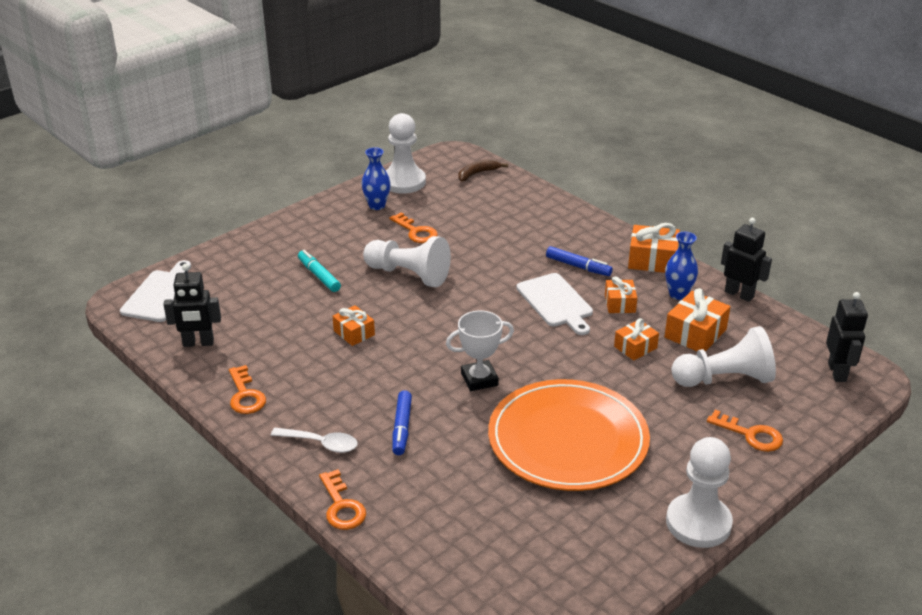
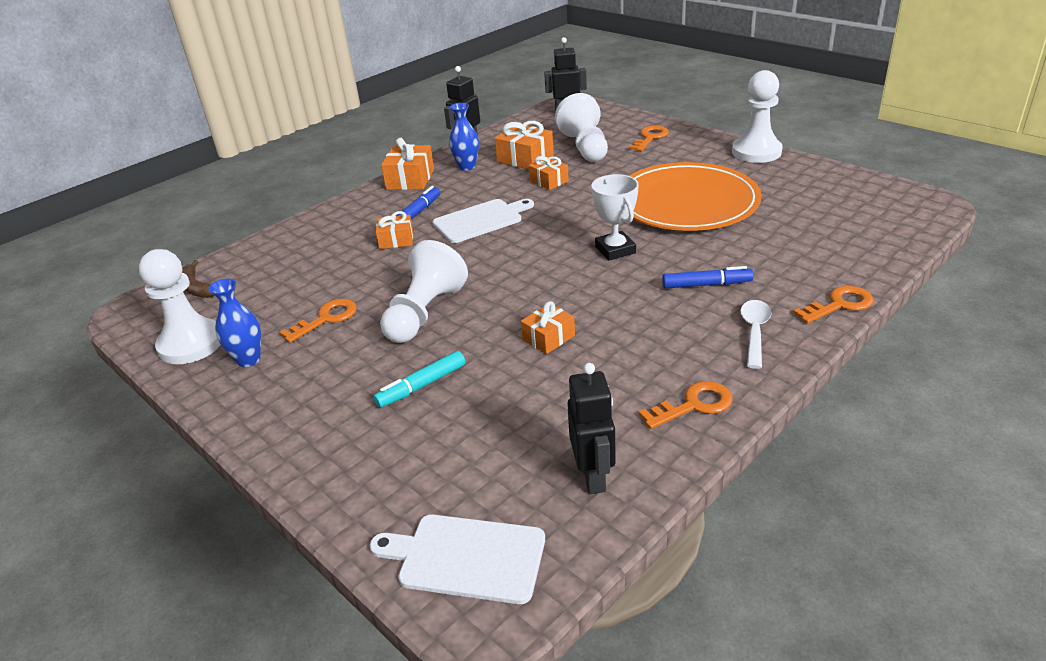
camera: 90 degrees left, 0 degrees up
orange gift [605,276,637,313] -> orange gift moved to [376,211,413,249]

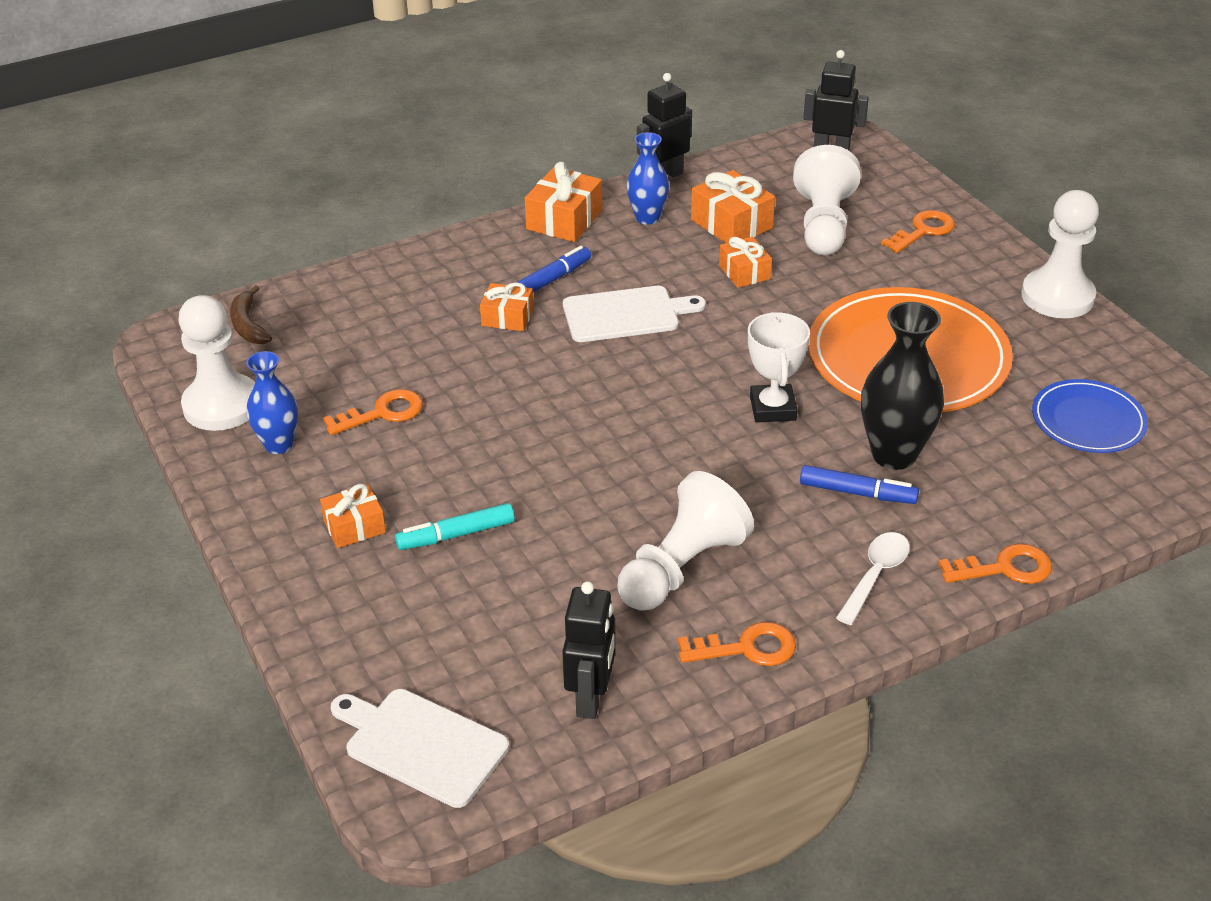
camera: 15 degrees right, 5 degrees up
white pawn [380,240,468,343] -> white pawn moved to [617,471,754,611]
orange gift [521,301,575,354] -> orange gift moved to [320,484,386,548]
none -> black vase [861,302,944,470]
none -> blue plate [1032,379,1148,453]

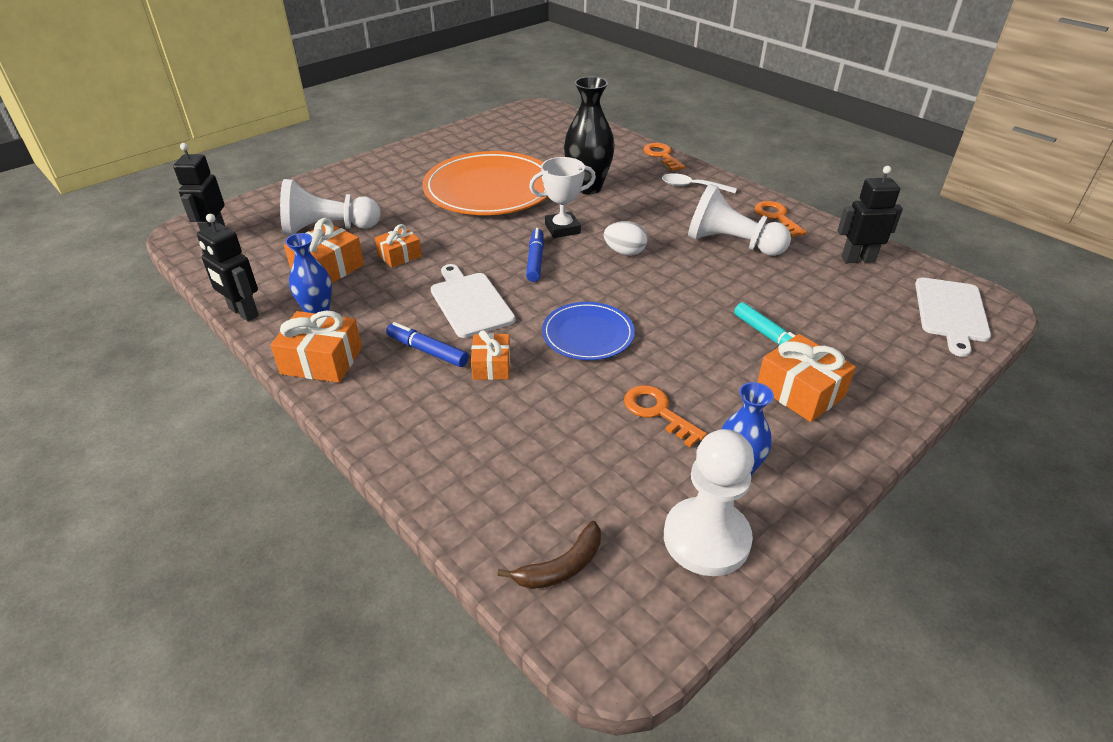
camera: 105 degrees left, 0 degrees up
orange gift [320,484,386,548] -> orange gift [757,334,856,422], size x1.55
blue marker [800,465,919,504] -> blue marker moved to [526,228,544,282]
orange key [881,210,955,253] -> none
white pawn [1021,190,1099,318] -> none
blue plate [1032,379,1148,453] -> blue plate moved to [542,302,635,360]
none -> white egg [604,221,648,255]

